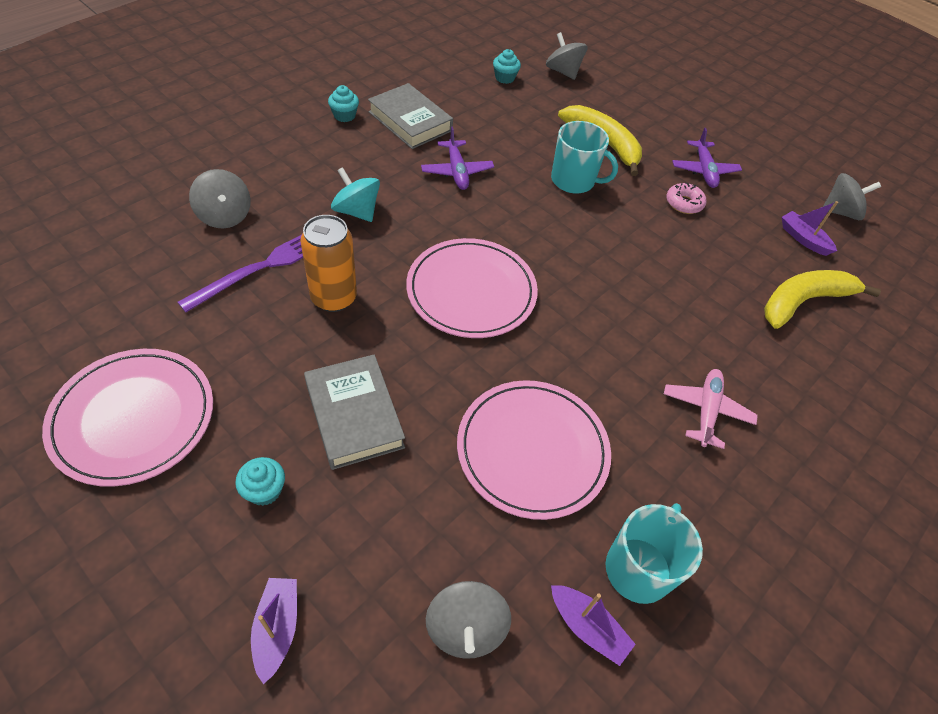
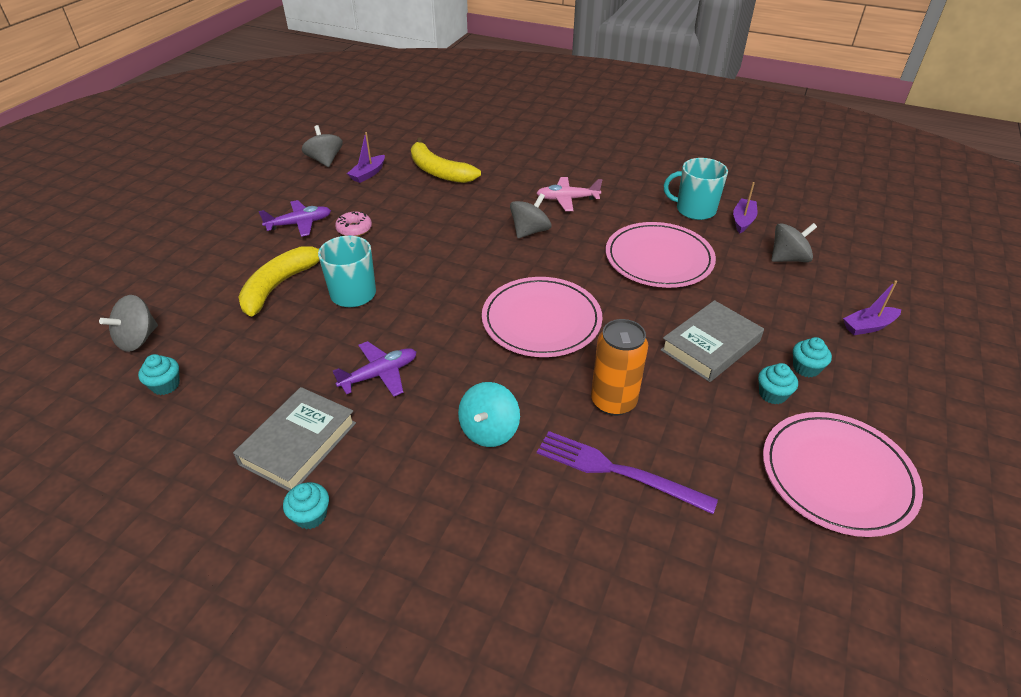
camera: 105 degrees left, 10 degrees down
grey spinning top [189,169,250,229] -> grey spinning top moved to [510,193,552,238]
none -> turquoise cupcake [758,363,798,404]

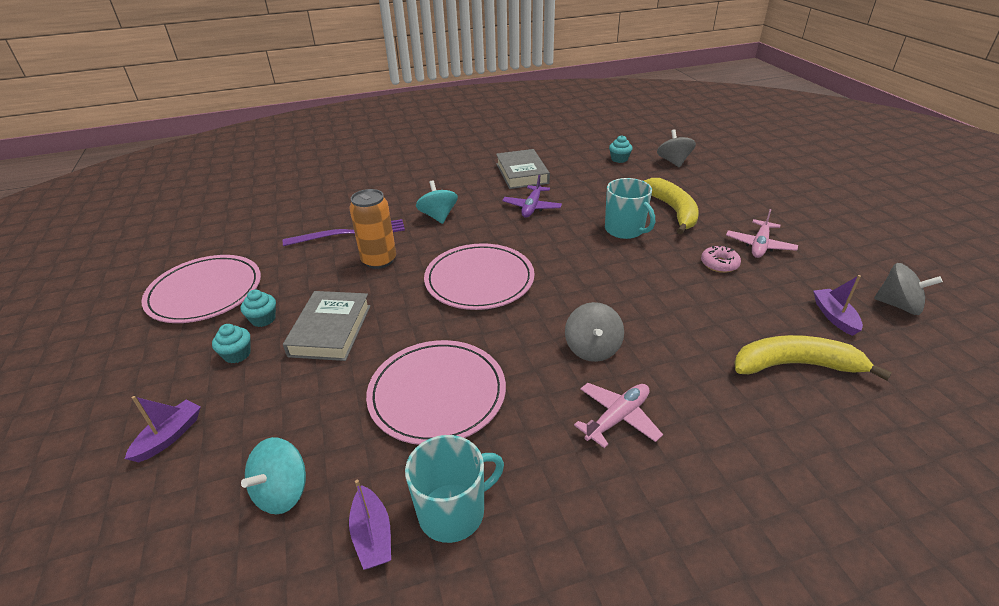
camera: 140 degrees right, 5 degrees down
purple plane [259,200,331,237] -> pink plane [726,209,798,258]
turquoise cupcake [283,482,329,529] -> none
grey spinning top [771,223,817,262] -> turquoise spinning top [241,437,306,515]

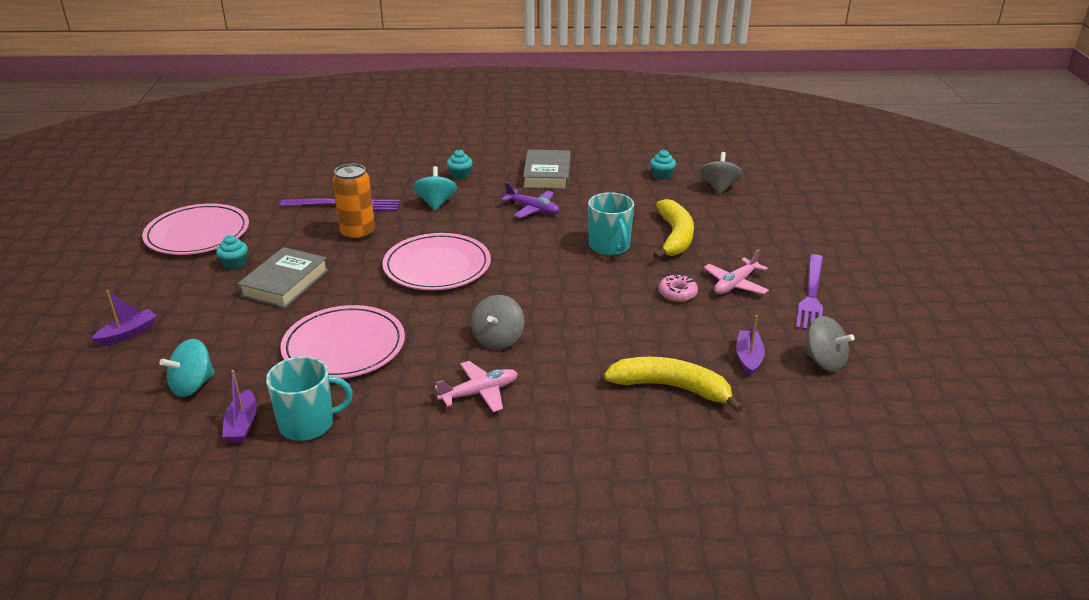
camera: 15 degrees right, 5 degrees down
turquoise cupcake [212,324,251,363] -> turquoise cupcake moved to [447,150,473,180]
purple plane [502,175,562,218] -> purple plane turned 90 degrees counterclockwise [501,182,560,218]
none -> purple fork [796,254,823,330]

